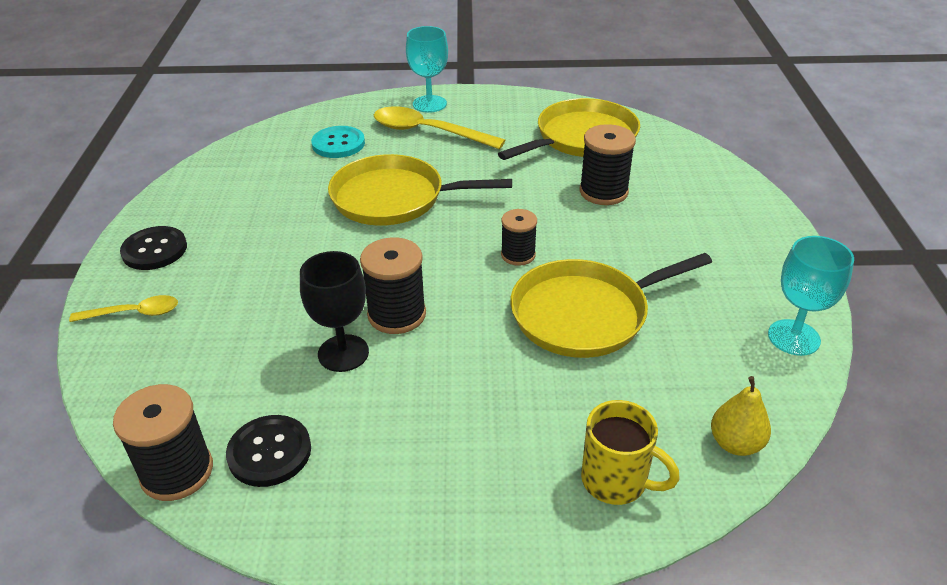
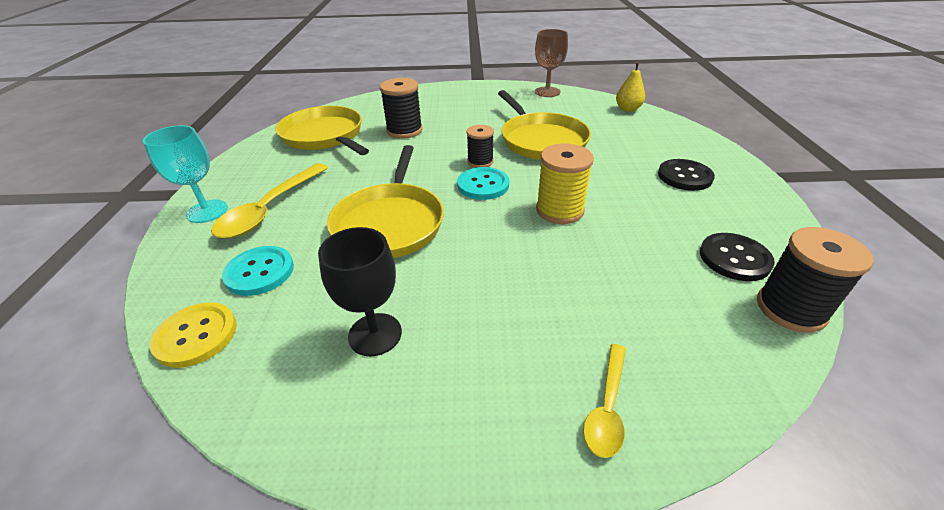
camera: 90 degrees left, 0 degrees up
yellow spoon [69,295,178,322] -> yellow spoon turned 150 degrees counterclockwise [583,344,626,458]
black button [120,226,187,270] -> black button moved to [658,159,715,191]
black goblet [300,251,369,372] -> black goblet moved to [318,227,402,356]
black spool [360,237,426,334] -> yellow spool [536,144,594,224]
yellow mug [581,400,680,505] -> none
turquoise goblet [768,236,854,356] -> brown goblet [535,29,568,97]
none -> yellow button [150,302,237,368]
none -> turquoise button [457,167,509,200]

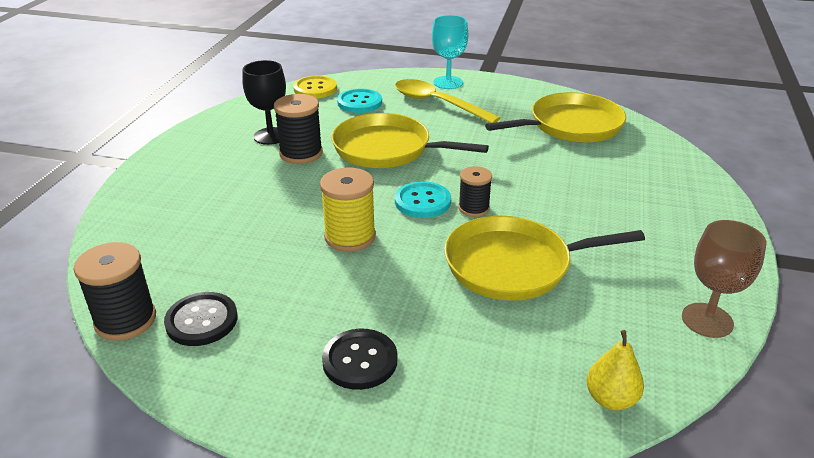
camera: 105 degrees right, 5 degrees down
black spool [380,78,423,139] -> black spool moved to [274,94,323,164]
yellow spoon [583,344,626,458] -> none

